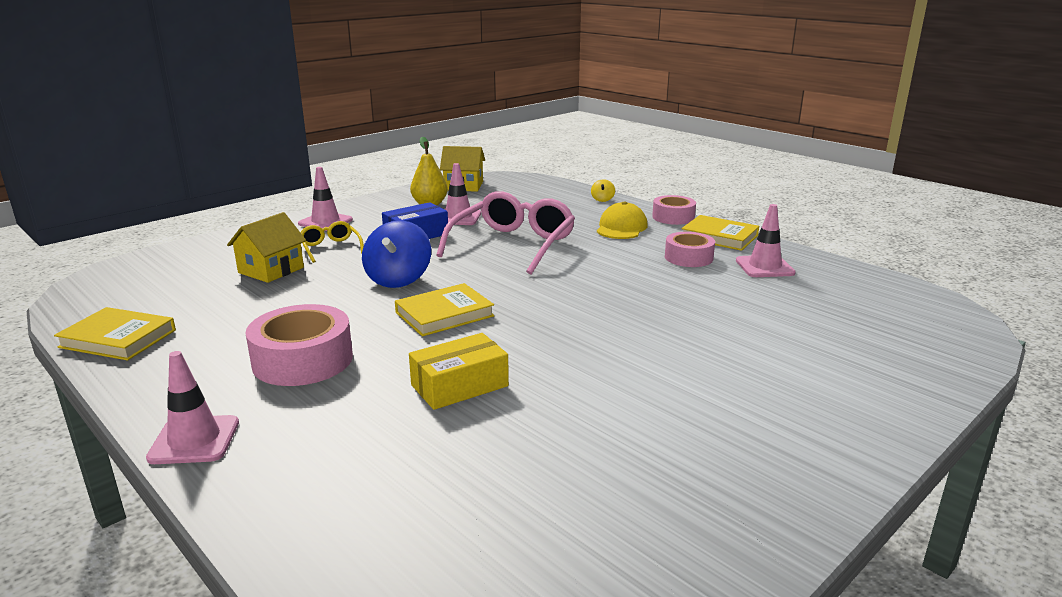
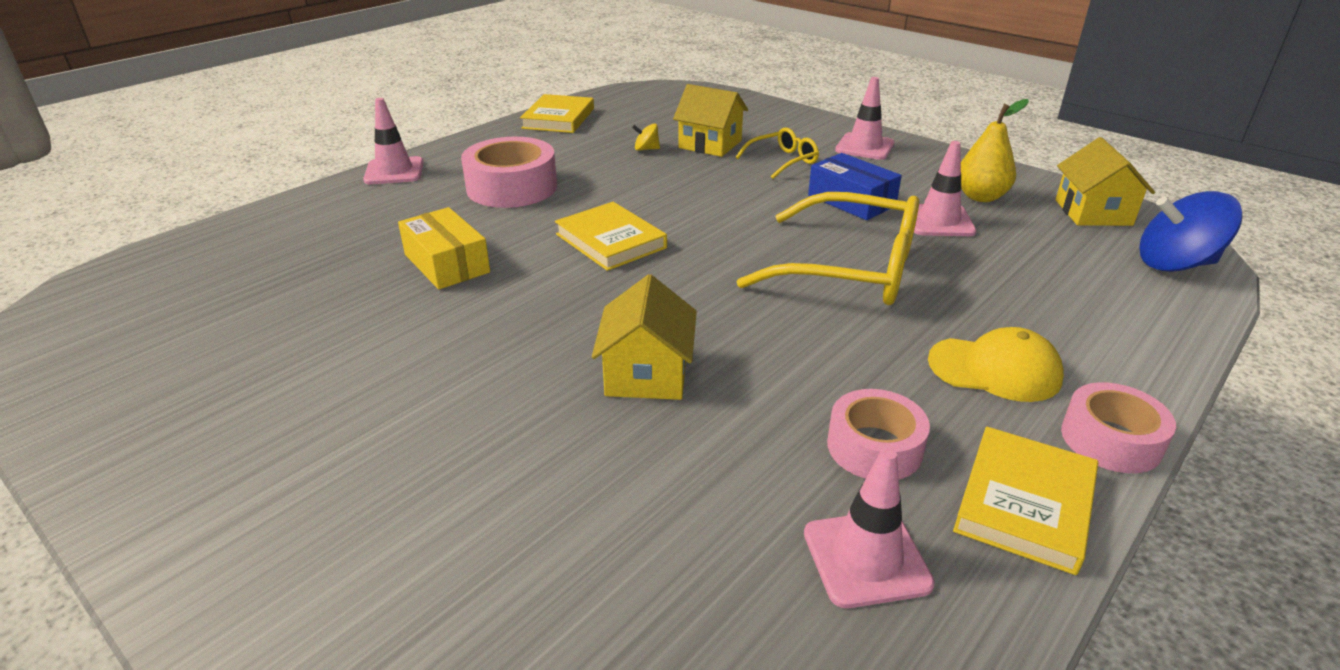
camera: 85 degrees right, 10 degrees up
blue spinning top [362,220,431,288] -> blue spinning top moved to [1140,191,1243,272]
pink glasses [436,191,575,275] -> yellow glasses [736,192,919,305]
yellow spinning top [591,179,615,202] -> yellow spinning top moved to [632,123,660,151]
none -> yellow house [592,274,697,400]

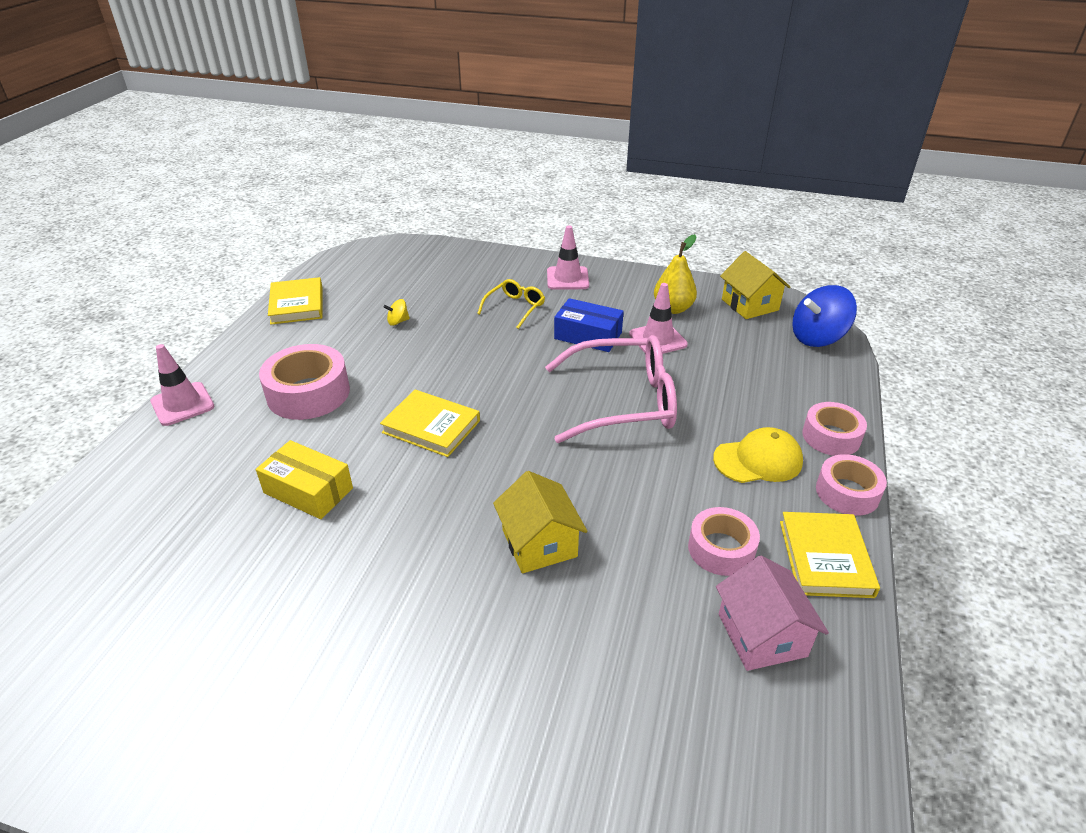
camera: 25 degrees left, 5 degrees up
yellow house [673,84,748,157] -> none
yellow glasses [736,192,919,305] -> pink glasses [545,335,677,443]
pink traffic cone [804,448,935,608] -> pink house [716,556,829,671]
none -> pink tape [802,402,867,456]

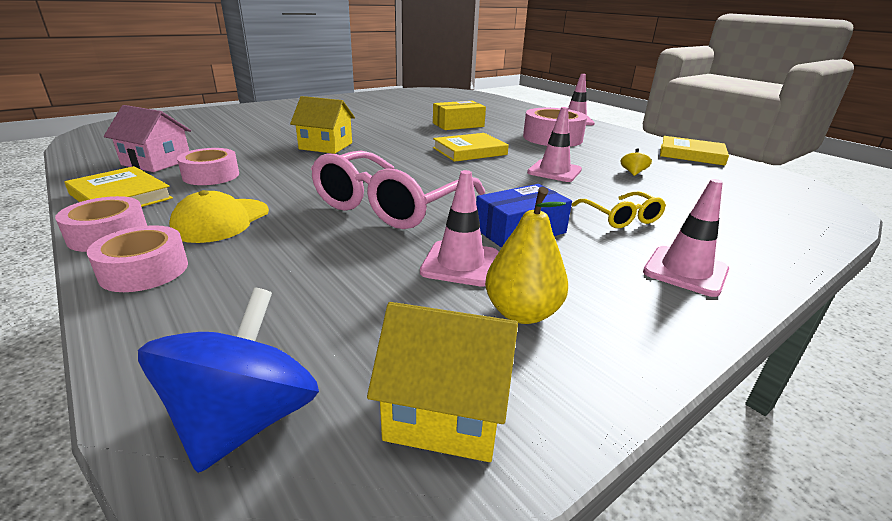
camera: 125 degrees right, 10 degrees down
none -> pink traffic cone [527,107,582,182]

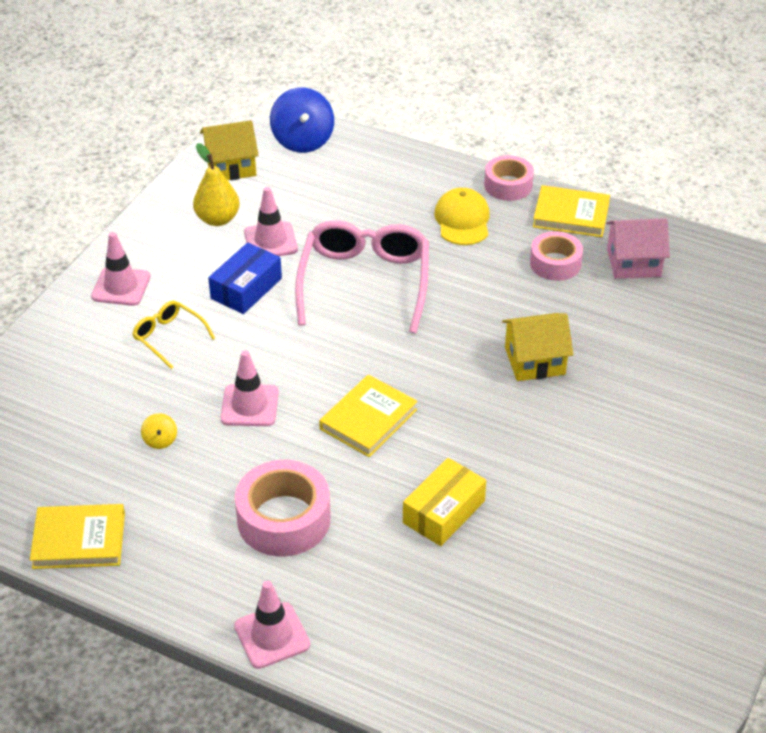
camera: 155 degrees right, 15 degrees up
pink tape [87,225,188,292] -> none

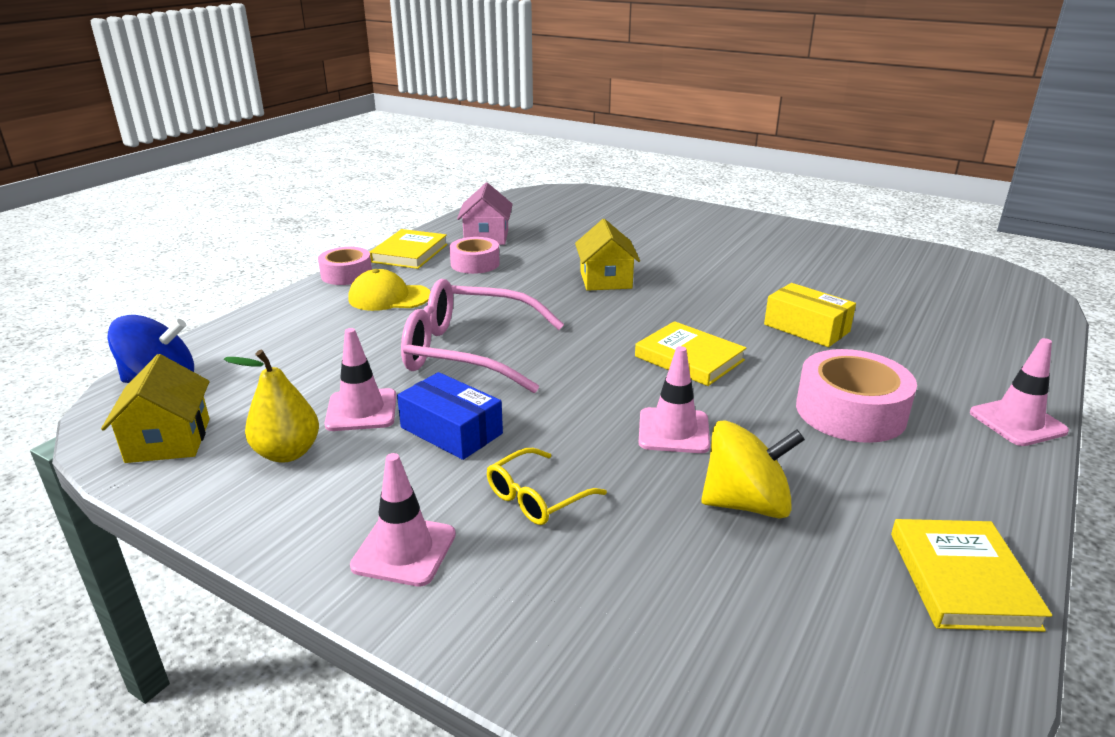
camera: 85 degrees left, 15 degrees down
yellow spinning top [141,413,177,449] -> yellow spinning top [701,420,805,519], size x2.22

